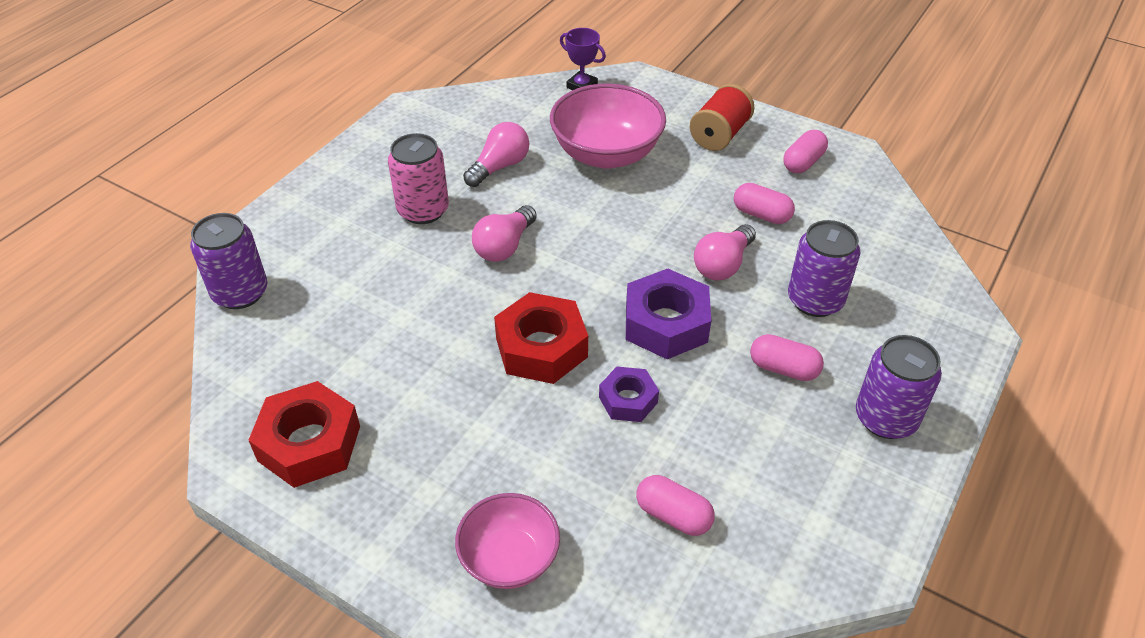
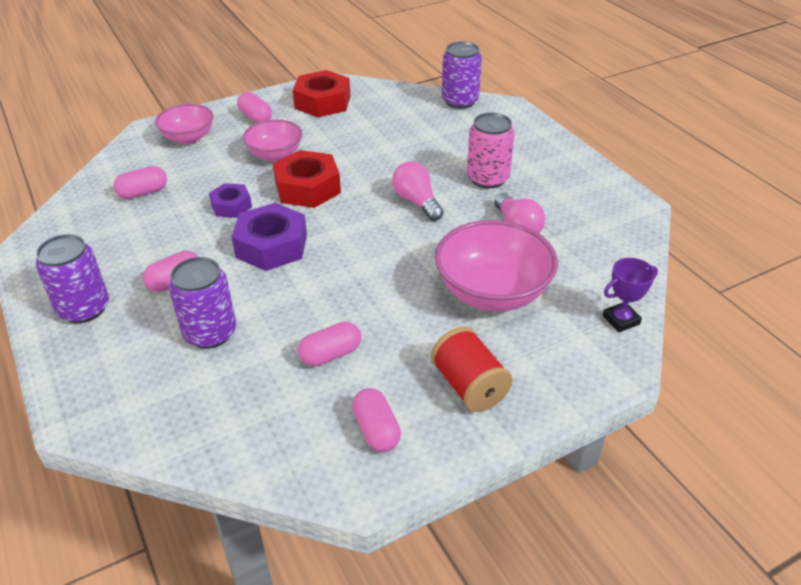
camera: 120 degrees right, 5 degrees down
pink light bulb [694,224,756,281] -> none
none -> pink capsule [237,92,272,123]
none -> pink bowl [243,120,302,162]

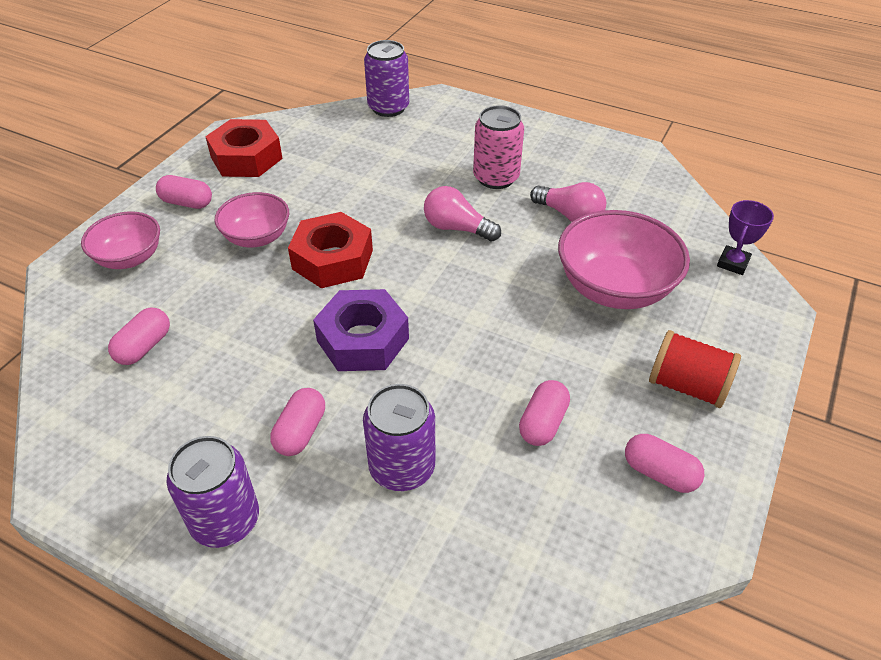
camera: 35 degrees left, 5 degrees up
purple nut [209,183,252,218] -> none

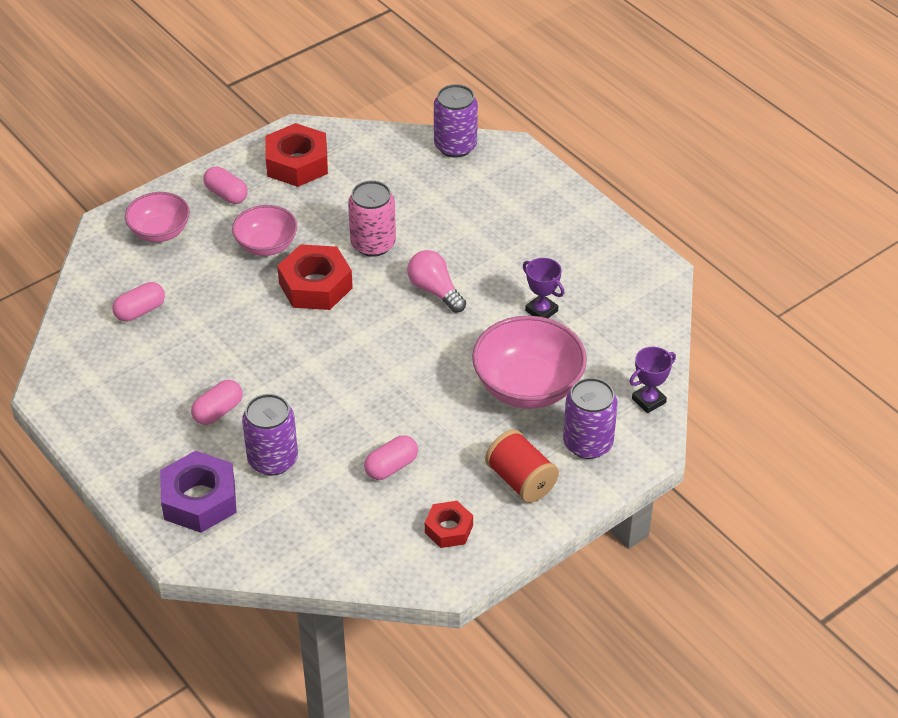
camera: 25 degrees right, 0 degrees up
purple can [166,436,259,548] -> purple can moved to [563,378,618,459]
purple nut [313,289,409,371] -> purple nut moved to [160,451,237,533]
pink can [473,105,524,189] -> pink can moved to [348,180,396,257]
pink light bulb [530,182,606,222] -> purple trophy [523,258,564,318]
pink capsule [625,434,704,493] -> red nut [425,501,473,548]

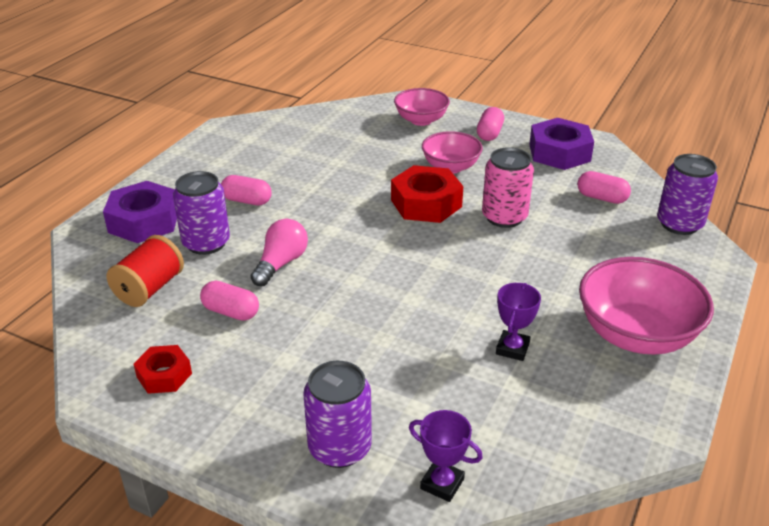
camera: 65 degrees right, 10 degrees down
pink capsule [112,282,165,322] -> pink capsule moved to [577,171,631,204]
red nut [266,123,328,187] -> purple nut [529,118,594,170]
pink light bulb [407,250,466,313] -> pink light bulb moved to [251,219,308,286]
pink bowl [472,316,587,409] -> pink bowl moved to [579,257,714,354]
red spool [485,429,559,503] -> red spool moved to [107,235,184,307]

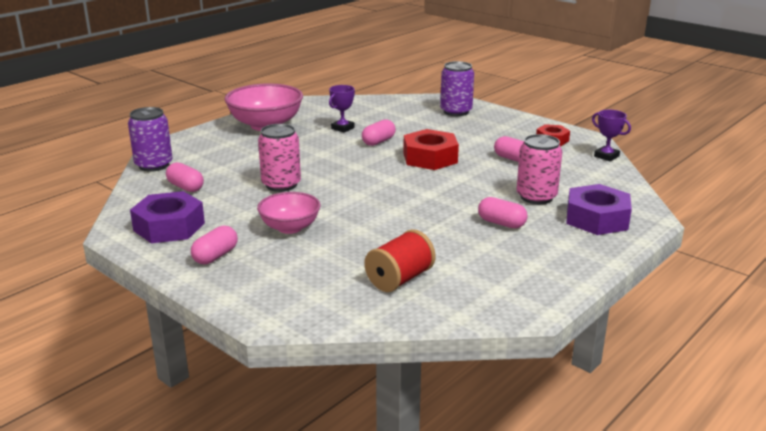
camera: 165 degrees left, 10 degrees down
red spool [107,235,184,307] -> red spool moved to [364,229,436,292]
purple can [173,171,230,255] -> pink can [516,134,562,204]
pink light bulb [251,219,308,286] -> none
red nut [391,165,463,223] -> red nut moved to [403,129,459,170]
pink bowl [394,88,450,126] -> none
purple trophy [409,410,483,502] -> purple trophy moved to [592,110,631,161]
none -> pink capsule [362,119,396,146]

